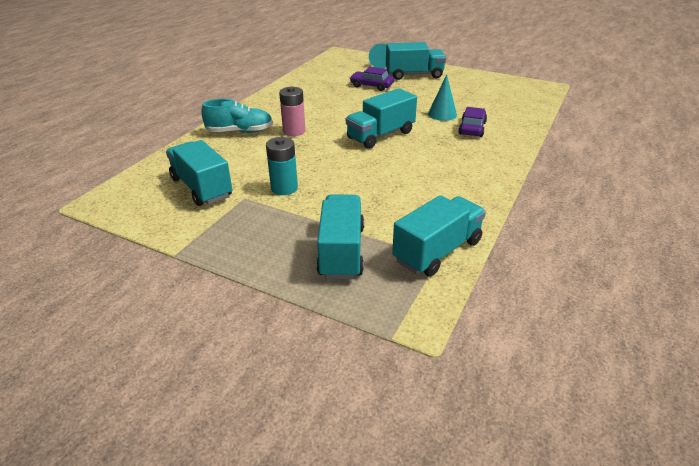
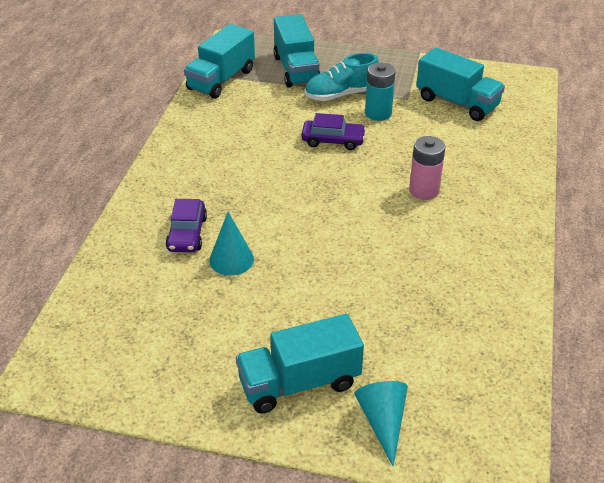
camera: 165 degrees right, 5 degrees up
turquoise shoe [201,99,273,133] -> turquoise shoe moved to [305,53,379,101]
turquoise truck [346,88,417,149] -> none
purple car [350,67,394,91] -> purple car moved to [301,113,366,150]

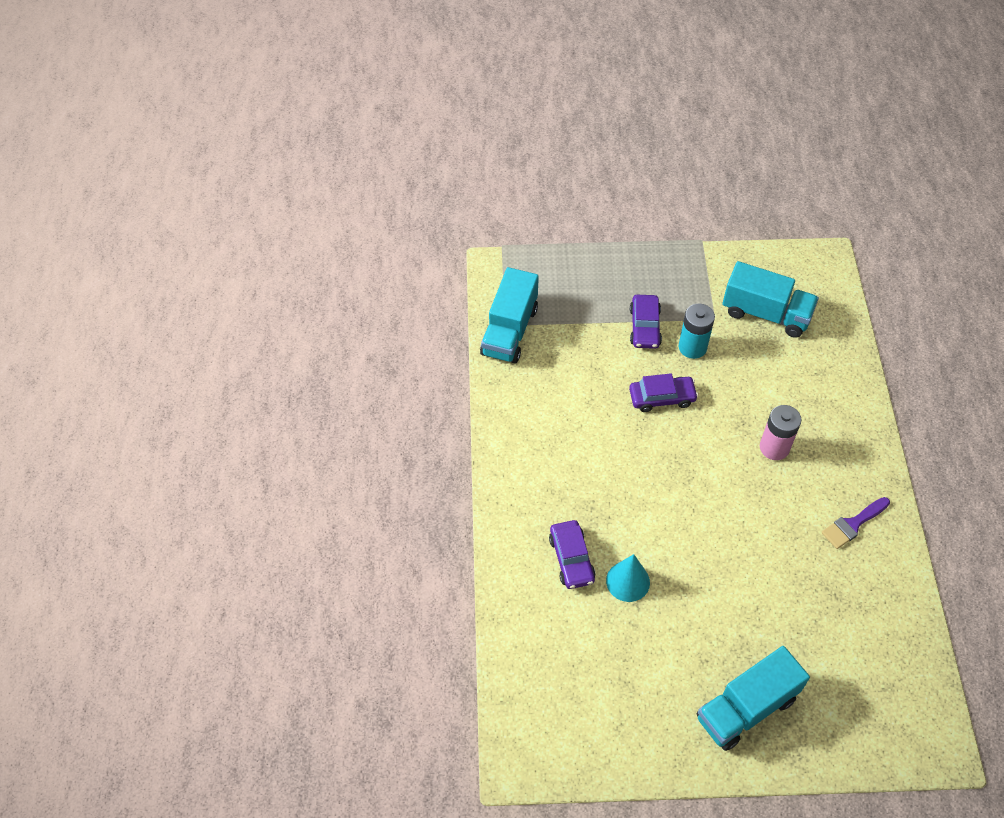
camera: 15 degrees left, 15 degrees up
turquoise truck [274,14,320,88] -> none
turquoise shoe [305,53,379,101] -> purple car [630,295,662,349]
turquoise cone [354,381,408,467] -> none
none -> purple brush [822,497,890,549]

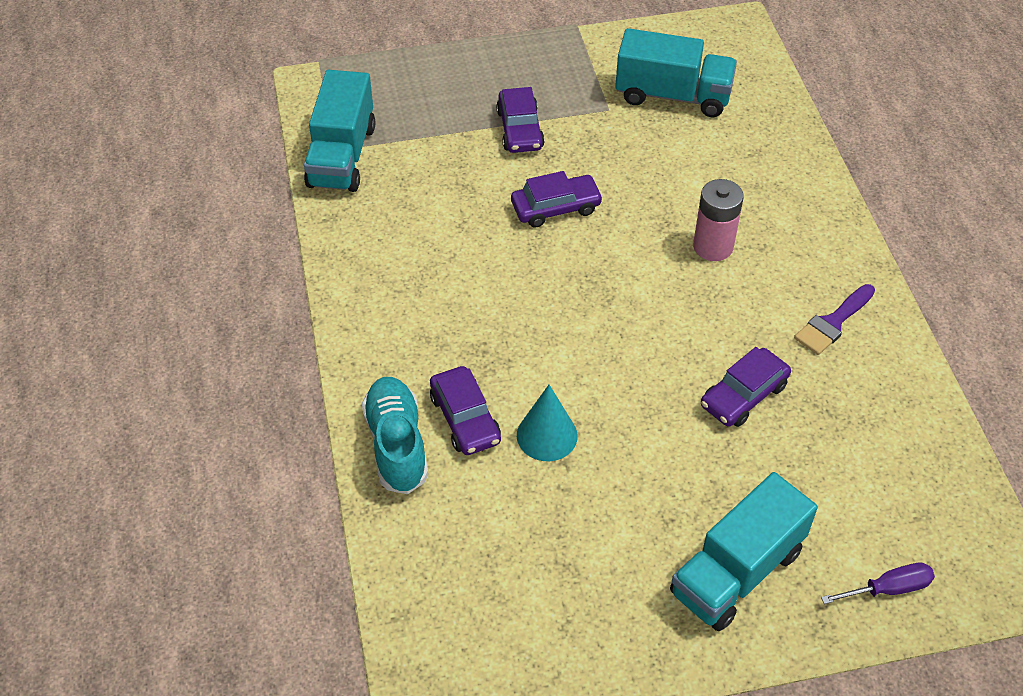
camera: 10 degrees left, 5 degrees down
turquoise battery [679,304,715,359] -> none
none -> turquoise shoe [362,377,428,494]
none -> purple car [701,347,791,427]
none -> purple screwdriver [821,563,935,604]

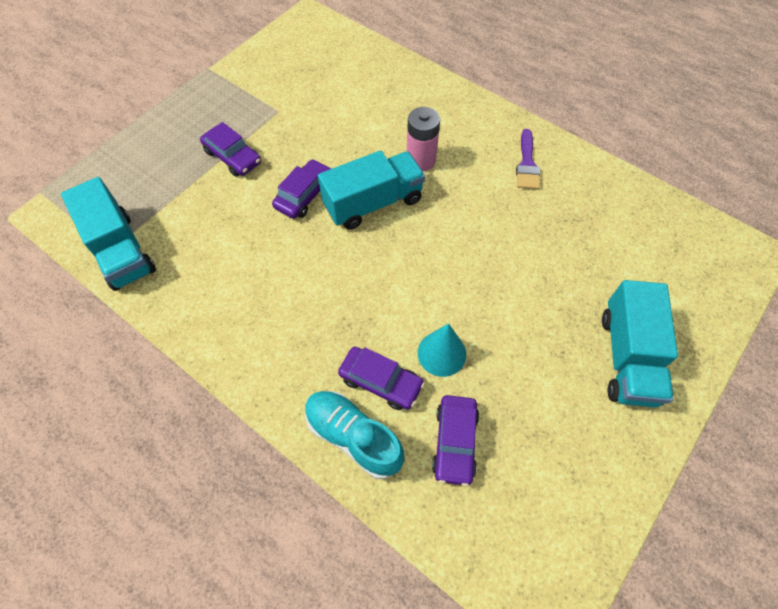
camera: 40 degrees left, 10 degrees up
turquoise truck [615,28,737,117] -> turquoise truck moved to [318,150,425,230]
purple car [701,347,791,427] -> purple car moved to [432,395,479,486]
purple screwdriver [821,563,935,604] -> none

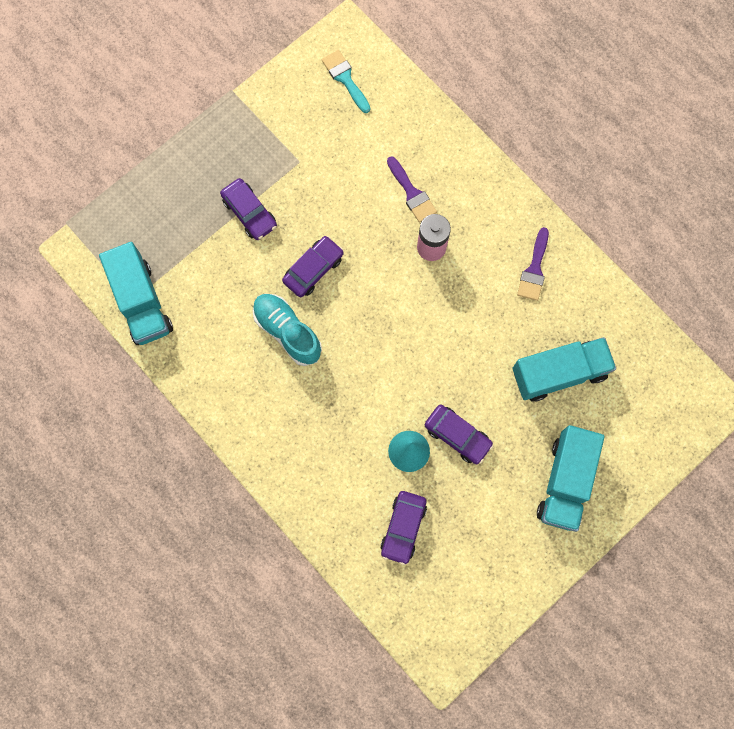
camera: 10 degrees right, 15 degrees up
turquoise shoe [305,391,404,479] -> turquoise shoe moved to [253,294,322,366]
turquoise truck [318,150,425,230] -> turquoise truck moved to [512,337,616,402]
purple car [338,346,425,410] -> purple car moved to [425,405,493,464]
none -> turquoise brush [322,50,370,113]
none -> purple brush [387,156,437,223]

